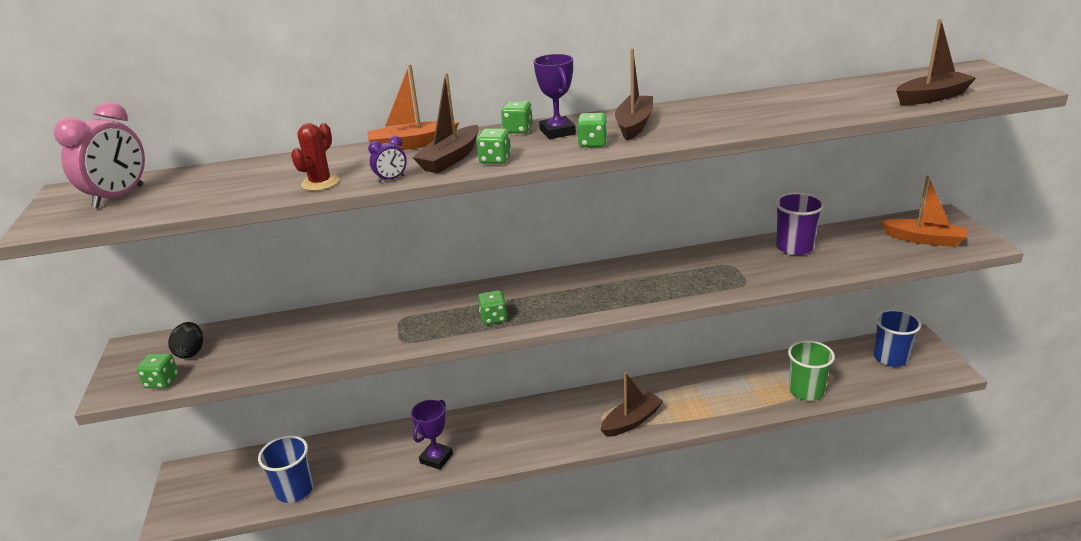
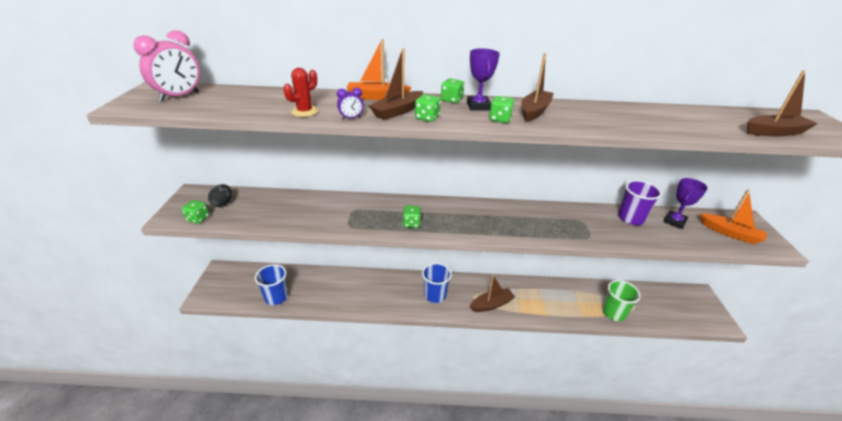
camera: 10 degrees right, 5 degrees up
purple trophy [411,400,453,470] -> purple trophy moved to [664,178,707,229]
blue cup [874,309,921,367] -> blue cup moved to [422,263,452,303]

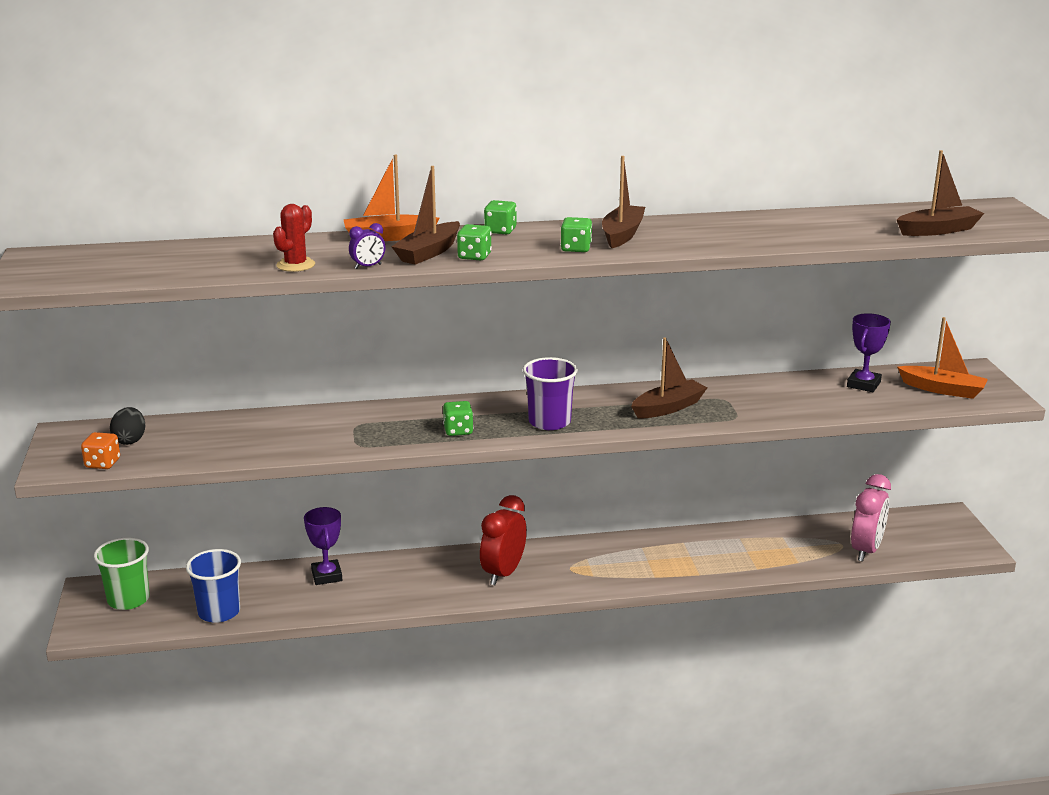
camera: 10 degrees left, 10 degrees down
pink clock [133,30,200,102] -> pink clock moved to [851,474,891,562]
green dice [182,200,209,224] -> orange dice [81,432,120,469]
blue cup [422,263,452,303] -> red clock [480,495,527,585]
purple trophy [467,48,500,111] -> purple trophy moved to [304,507,342,585]
brown boat [470,275,515,312] -> brown boat moved to [631,338,708,418]
green cup [602,280,641,321] -> green cup moved to [94,537,150,610]
purple cup [618,180,662,225] -> purple cup moved to [523,357,578,430]

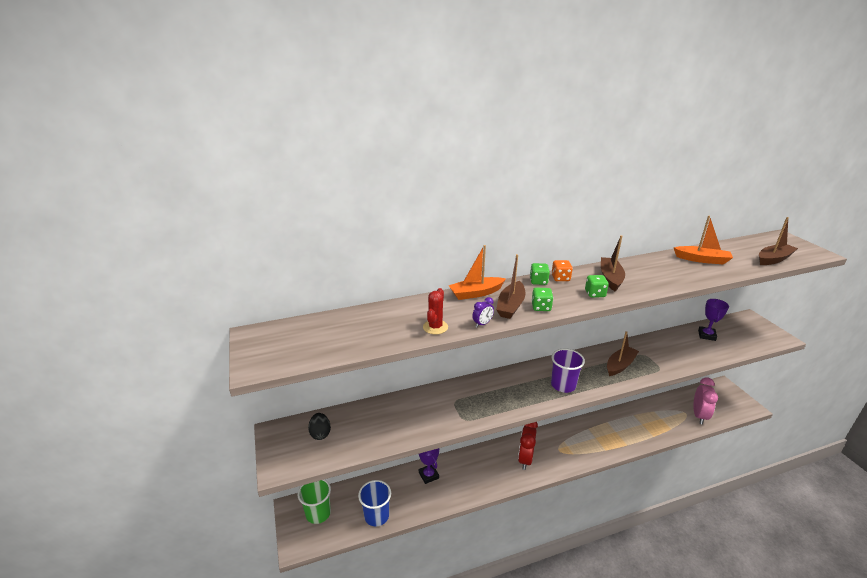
camera: 10 degrees left, 5 degrees up
orange dice [81,432,120,469] -> orange dice moved to [551,260,573,281]
green dice [443,401,473,436] -> none
orange boat [897,317,988,399] -> orange boat moved to [674,216,733,265]

